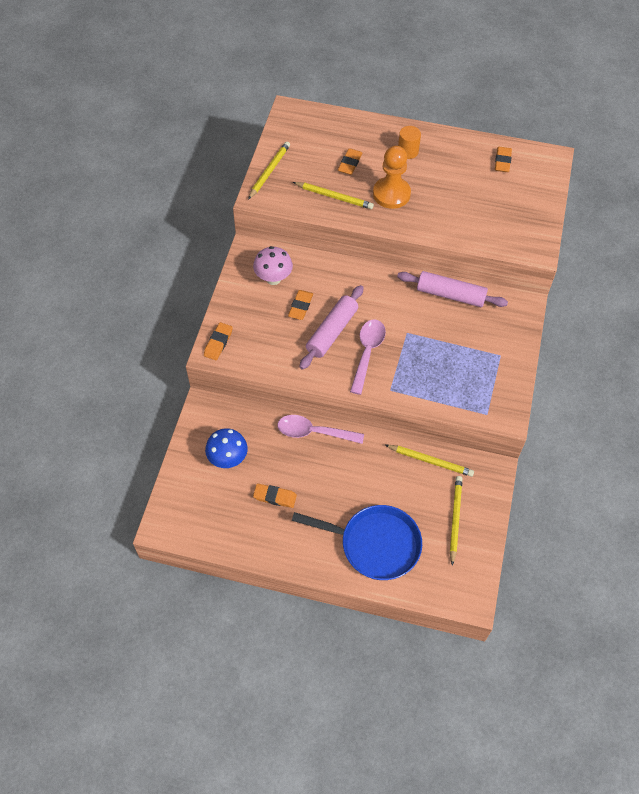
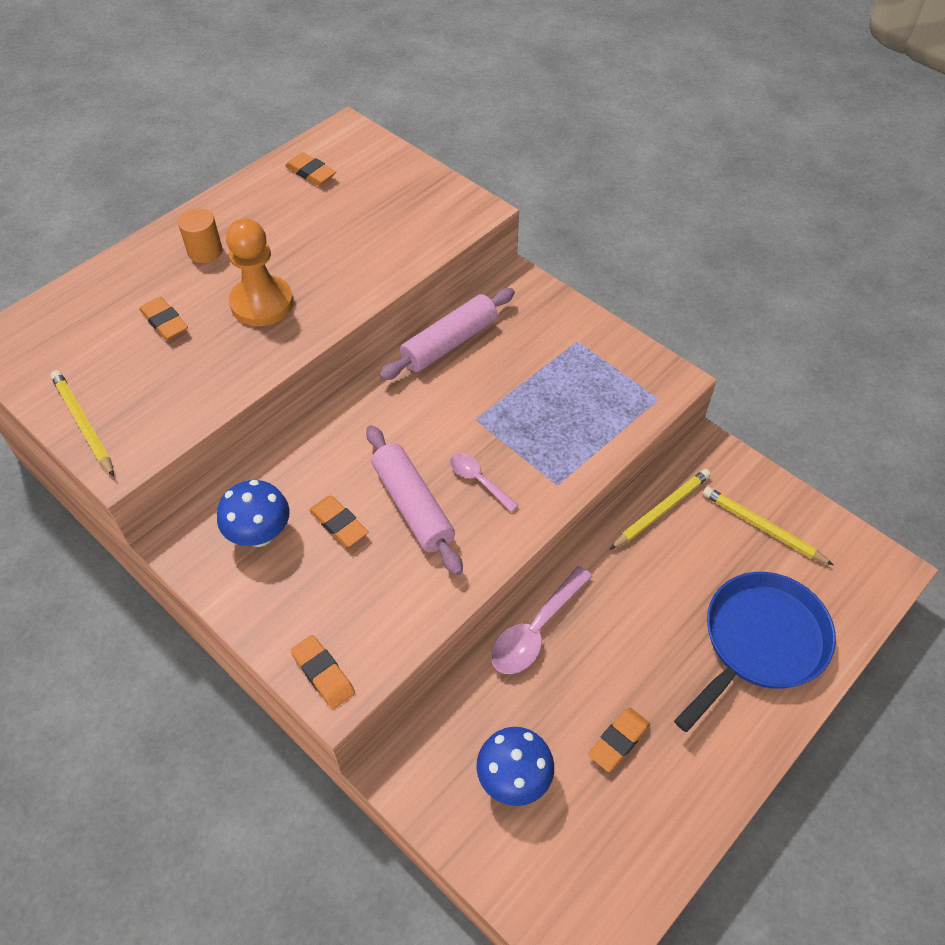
camera: 60 degrees left, 5 degrees down
pink mushroom [253,246,293,285] -> blue mushroom [217,480,290,547]
yellow pencil [293,182,374,209] -> none
pink spoon [350,320,386,395] -> pink spoon [450,453,519,512], size x0.60

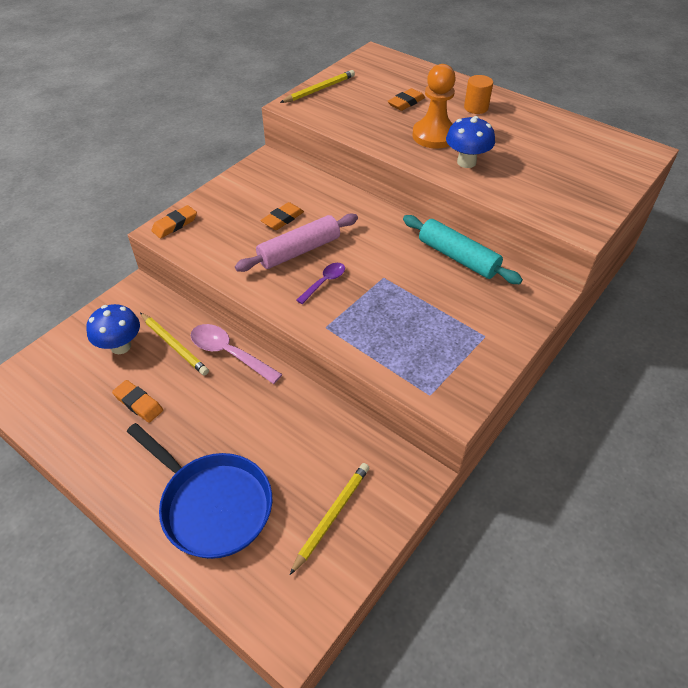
camera: 85 degrees right, 5 degrees down
blue mushroom [217,480,290,547] -> blue mushroom moved to [446,116,495,168]
orange eraser [285,152,336,186] -> none
pink rolling pin [379,288,515,380] -> turquoise rolling pin [403,215,523,284]
pink spoon [450,453,519,512] -> purple spoon [296,263,345,304]
yellow pencil [610,469,711,550] -> yellow pencil moved to [140,313,209,375]

